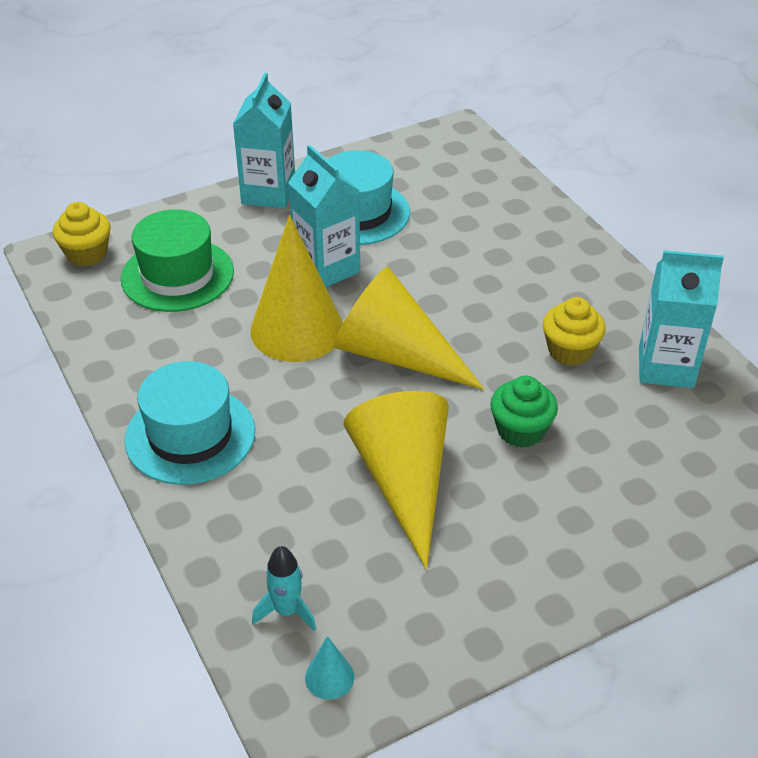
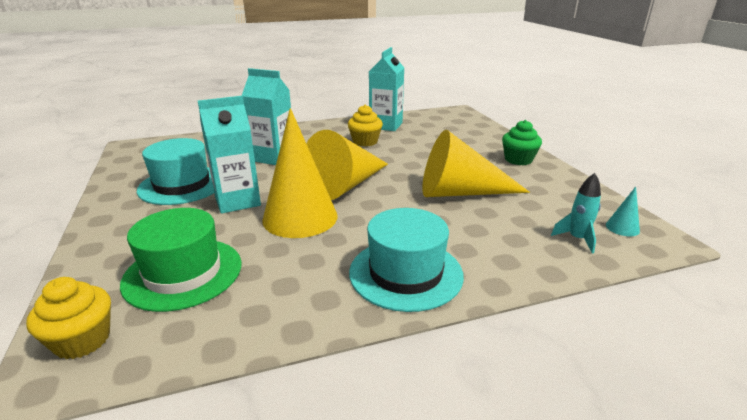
camera: 80 degrees left, 15 degrees down
turquoise carton [233,73,295,209] -> turquoise carton moved to [242,68,291,165]
green cupcake [490,376,558,448] -> green cupcake moved to [502,120,542,165]

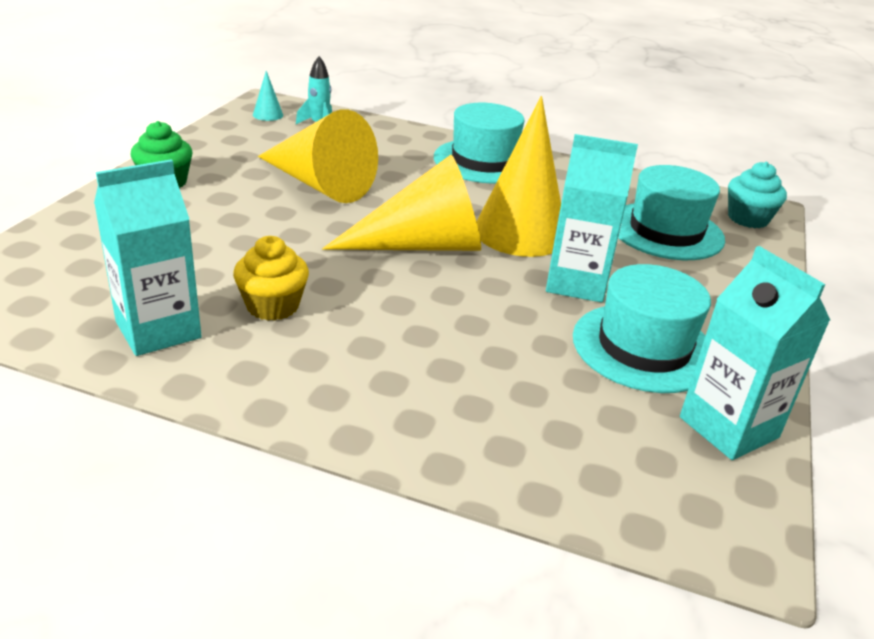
camera: 145 degrees left, 5 degrees up
yellow cupcake [26,277,111,359] -> turquoise cupcake [728,162,787,228]
green hat [120,208,242,312] -> turquoise hat [618,165,725,260]
turquoise carton [242,68,291,165] -> turquoise carton moved to [680,246,830,460]

